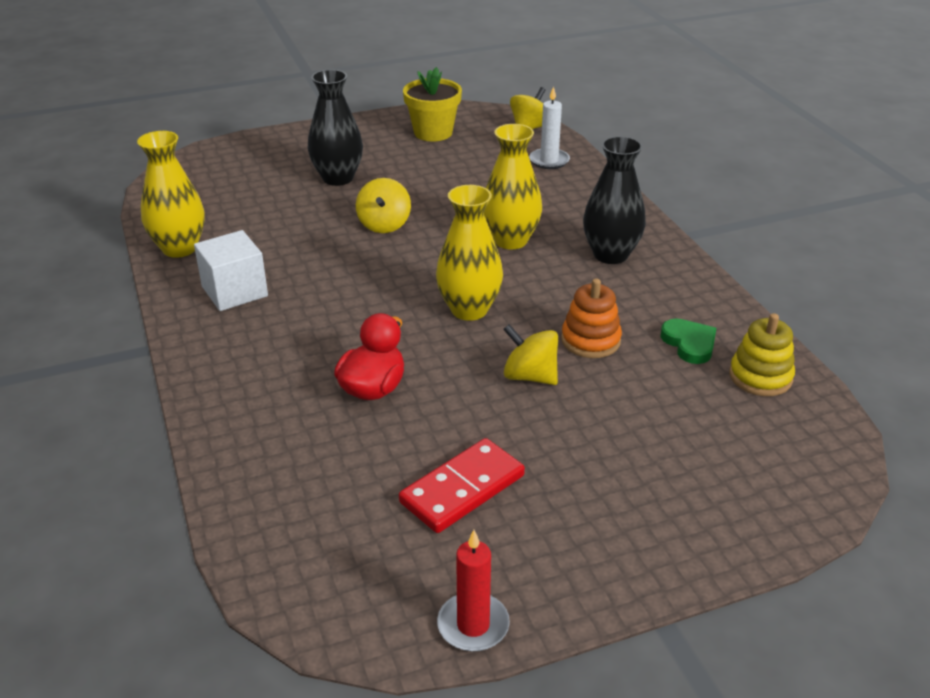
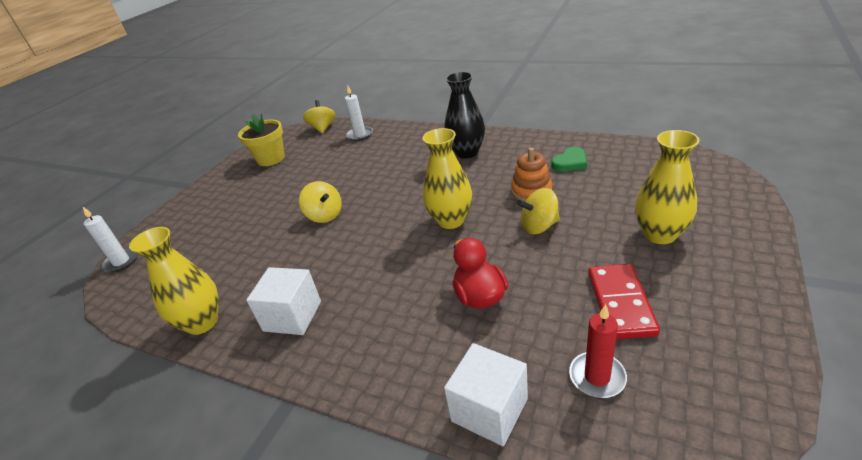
camera: 40 degrees left, 0 degrees up
black vase [308,69,363,186] -> none
red candle [437,530,510,652] -> red candle moved to [569,304,627,398]
yellow vase [484,124,542,249] -> yellow vase moved to [635,130,700,244]
green heart [661,319,716,364] -> green heart turned 120 degrees clockwise [551,147,587,172]
yellow stacking toy [729,313,795,396] -> none
none -> white candle [83,207,138,273]
none -> white cube [444,343,528,446]

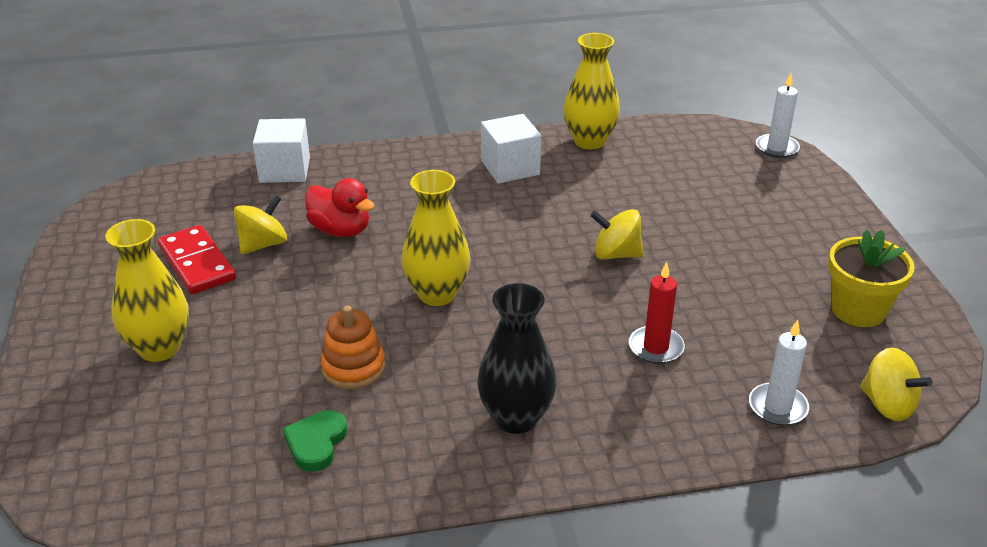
camera: 140 degrees right, 0 degrees up
yellow spinning top [517,188,560,234] -> yellow spinning top moved to [234,195,287,255]
red candle [569,304,627,398] -> red candle moved to [629,262,685,364]

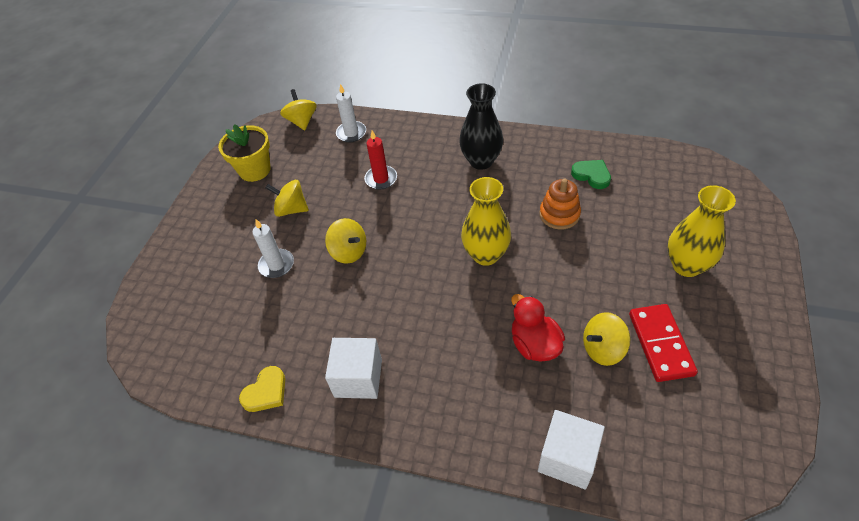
camera: 150 degrees left, 15 degrees up
green heart [283,410,347,472] -> green heart turned 90 degrees counterclockwise [571,160,611,189]
yellow vase [564,33,620,149] -> yellow heart [239,366,285,412]
white candle [756,73,800,158] -> white candle moved to [252,219,294,278]
none -> yellow spinning top [265,180,309,217]

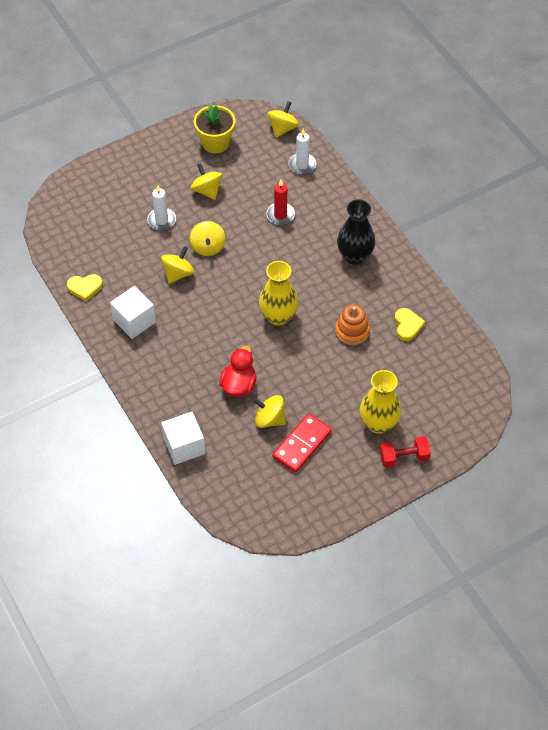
camera: 40 degrees right, 5 degrees up
green heart [571,160,611,189] -> yellow heart [394,308,425,341]
none -> yellow spinning top [161,246,194,284]
none -> red dumbbell [380,436,431,468]

